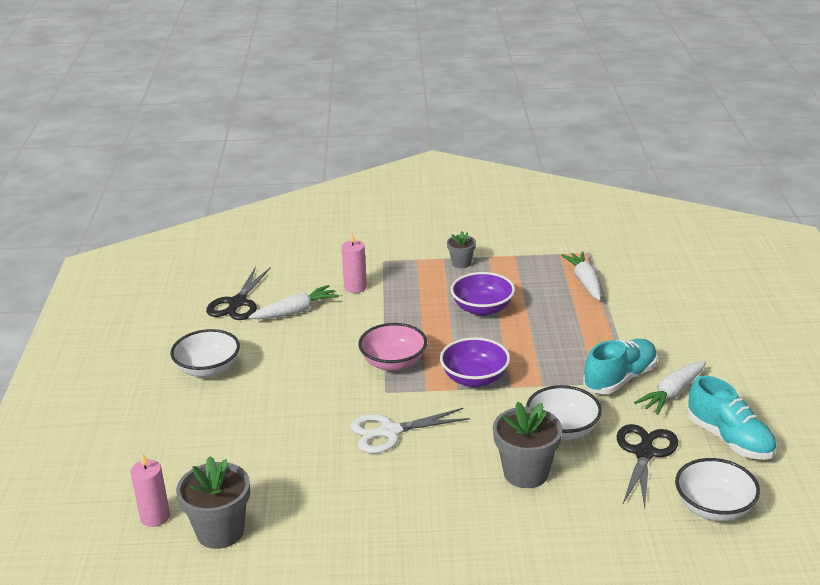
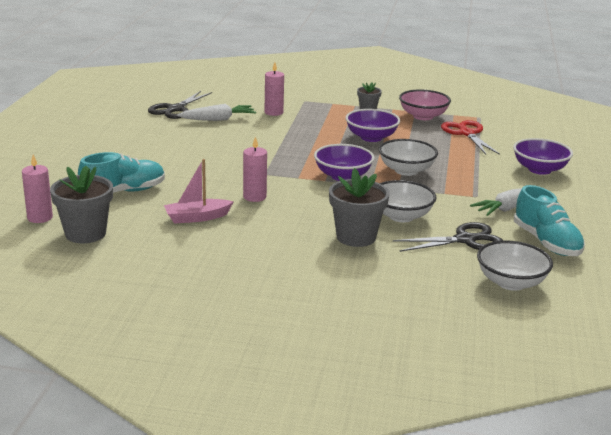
camera: 10 degrees right, 5 degrees down
white bowl [171,329,240,378] -> white bowl moved to [379,139,438,176]
white scissors [350,408,470,453] -> pink candle [243,136,267,202]
pink bowl [358,323,427,371] -> pink bowl moved to [399,89,451,120]
white carrot [561,251,601,301] -> red scissors [441,120,500,155]
turquoise shoe [583,339,657,394] -> turquoise shoe moved to [78,152,165,193]
black scissors [616,424,678,508] -> black scissors turned 45 degrees clockwise [393,222,503,252]
none -> pink boat [164,159,234,224]
none -> purple bowl [513,138,573,175]

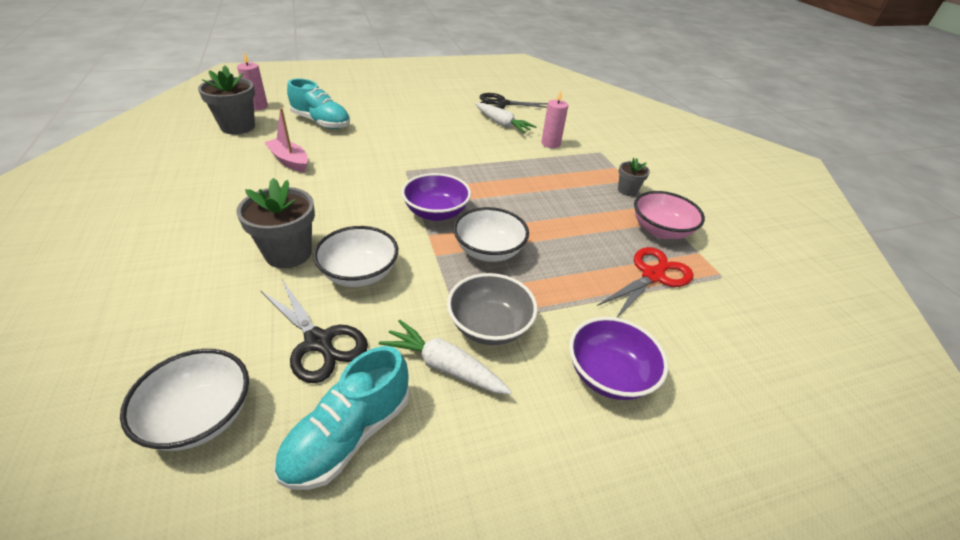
camera: 60 degrees right, 15 degrees up
pink candle [243,136,267,202] -> none
purple bowl [345,109,400,142] -> none
none -> grey bowl [447,273,538,345]

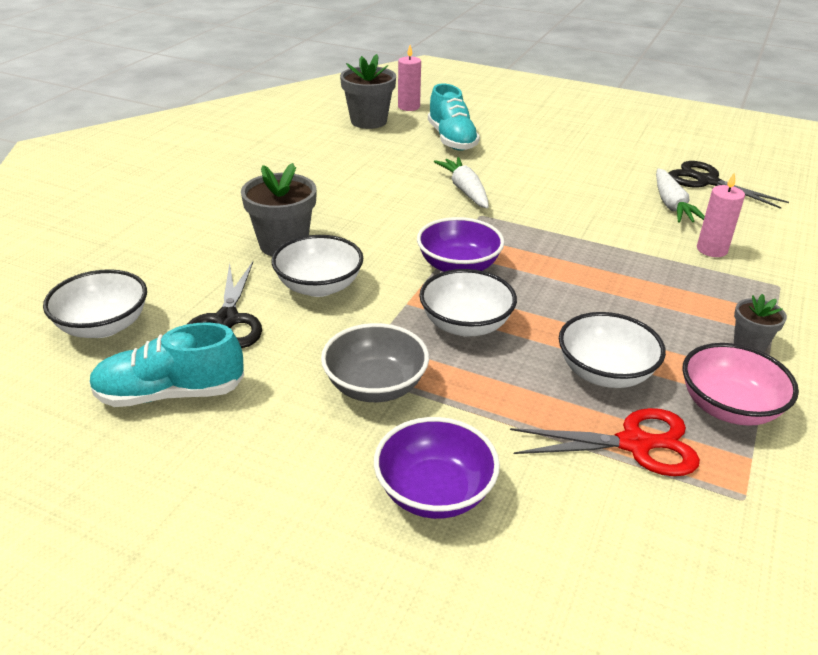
camera: 45 degrees right, 5 degrees down
pink boat [264,108,308,172] -> none
white carrot [379,320,512,395] -> white carrot moved to [434,157,489,208]
none -> white bowl [559,312,666,388]

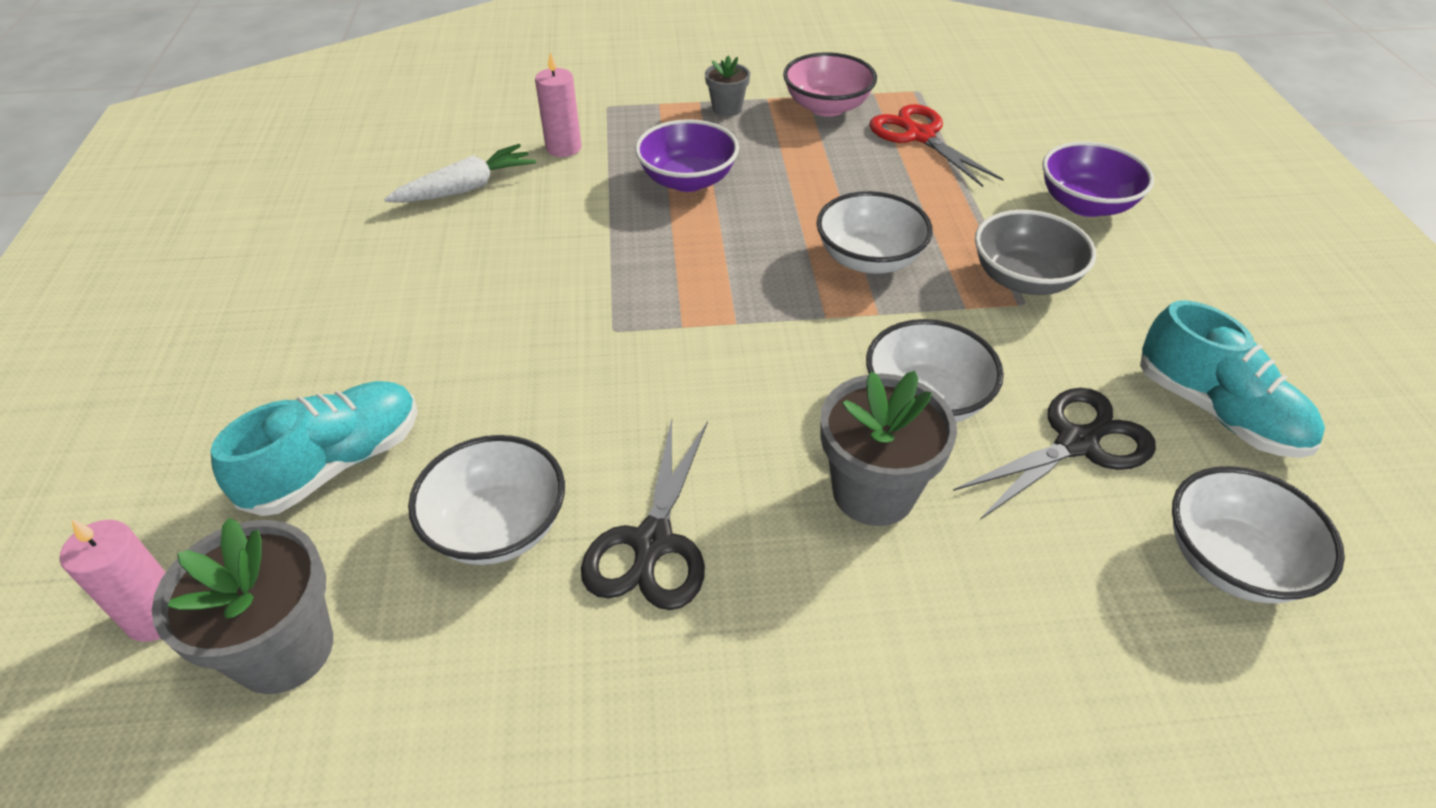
camera: 120 degrees left, 10 degrees up
purple bowl [417,217,504,272] -> purple bowl moved to [635,119,739,192]
white carrot [434,157,489,208] -> none
white bowl [559,312,666,388] -> white bowl moved to [408,435,565,565]
black scissors [668,161,789,209] -> black scissors moved to [581,419,708,610]

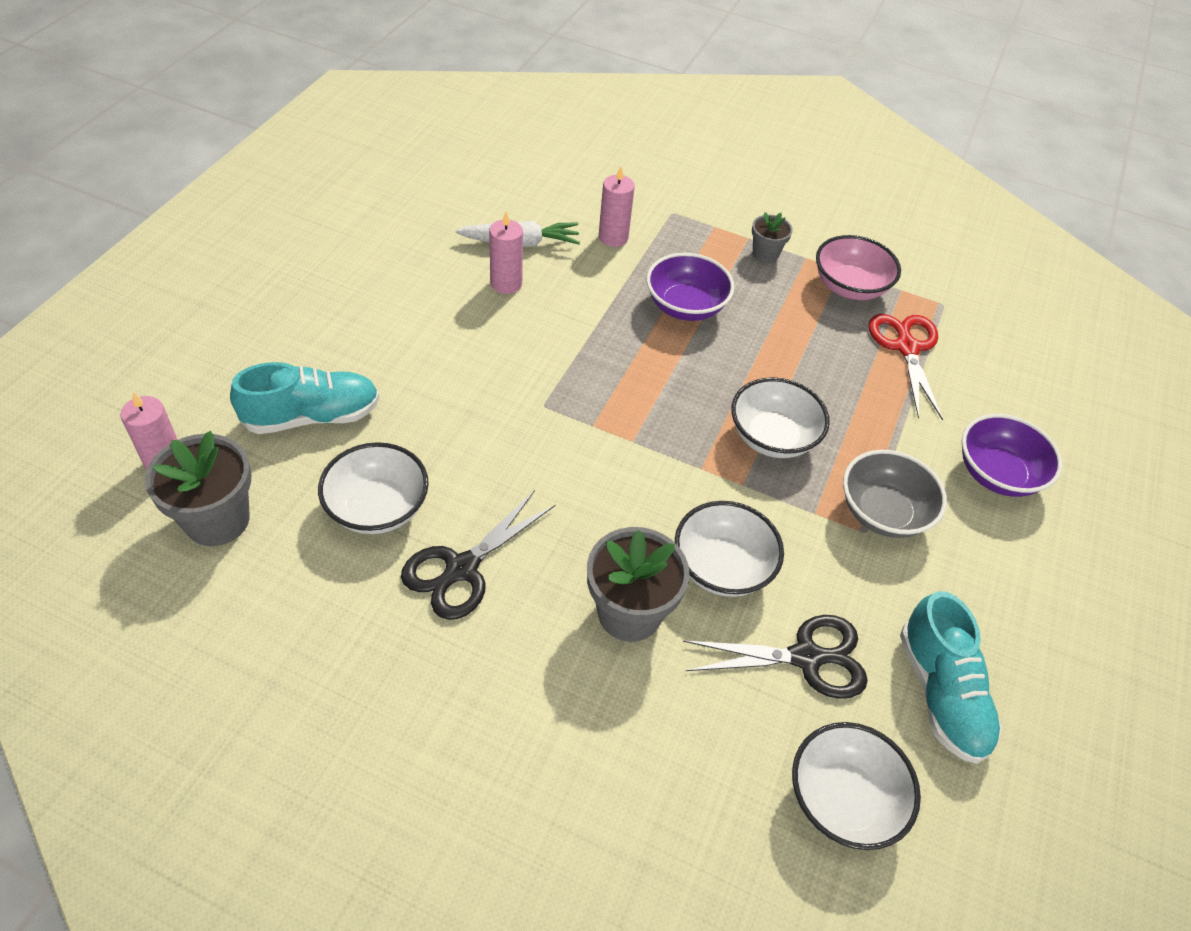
camera: 25 degrees right, 5 degrees up
none -> pink candle [489,212,523,294]

